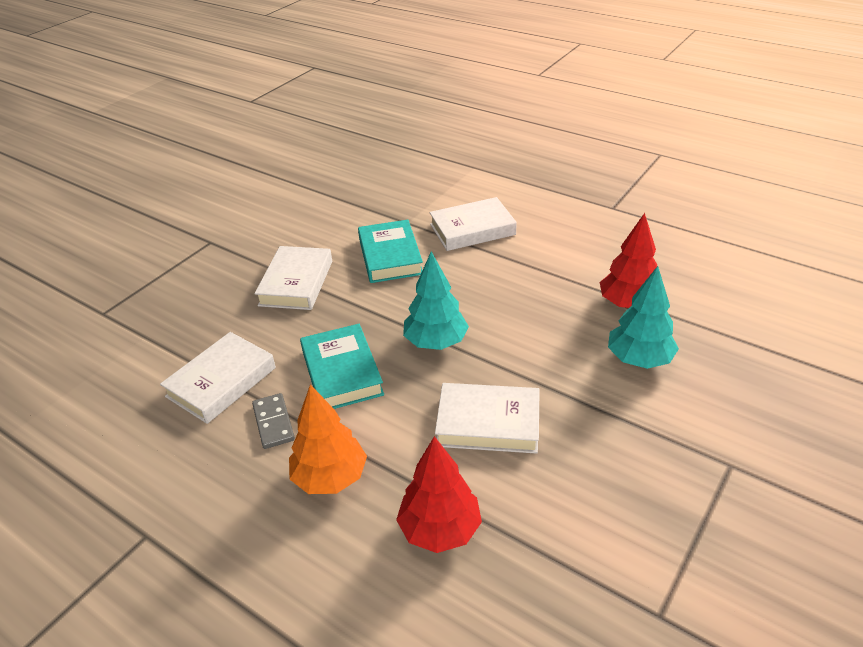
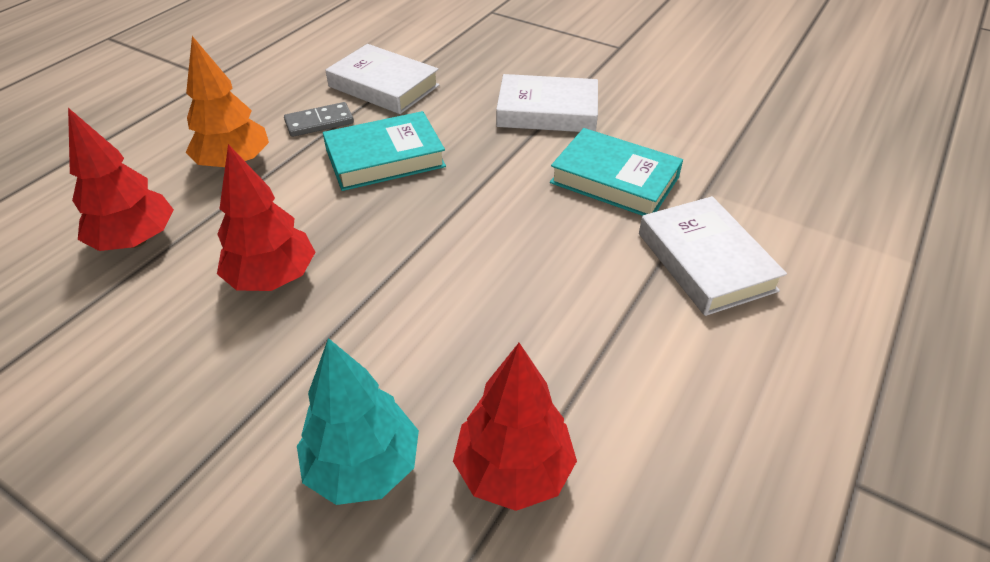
camera: 85 degrees right, 5 degrees up
turquoise book [358,220,423,283] -> turquoise book turned 45 degrees clockwise [550,128,683,216]
turquoise tree [403,251,469,350] -> none
white book [435,383,540,454] -> red tree [217,144,315,291]

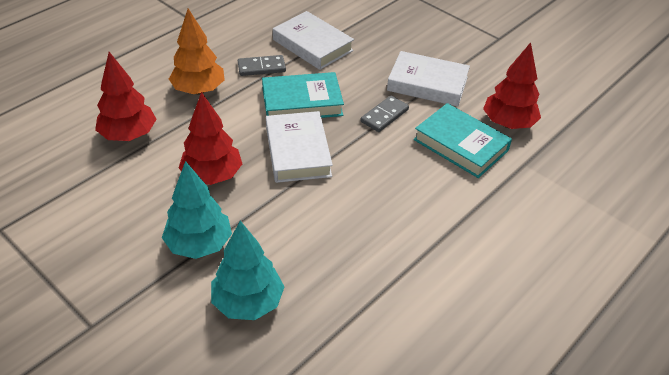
camera: 10 degrees right, 0 degrees up
red tree [453,343,577,511] -> red tree moved to [483,42,541,129]
white book [639,196,787,316] -> white book moved to [266,111,333,183]
none -> turquoise tree [162,161,232,259]
none -> grey domino [360,96,409,132]

